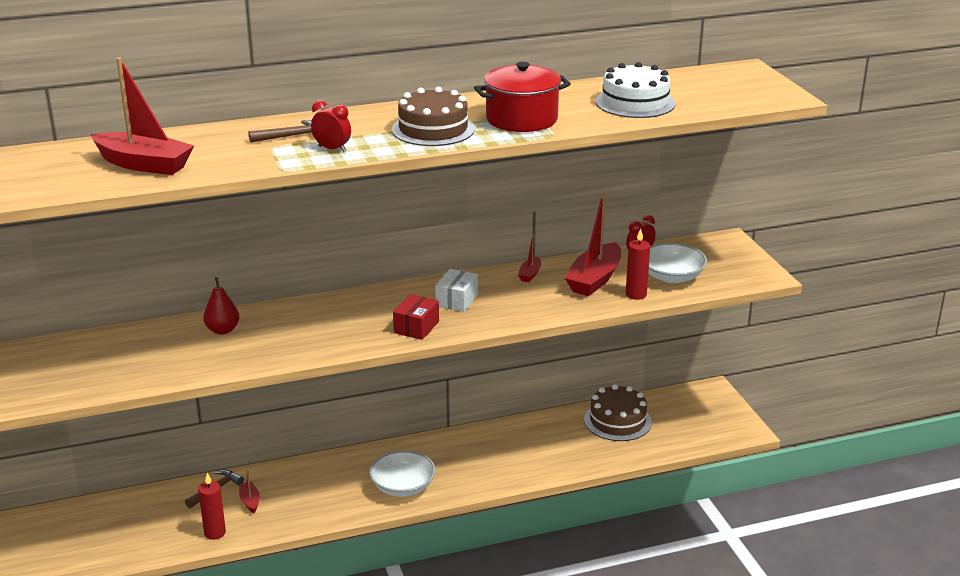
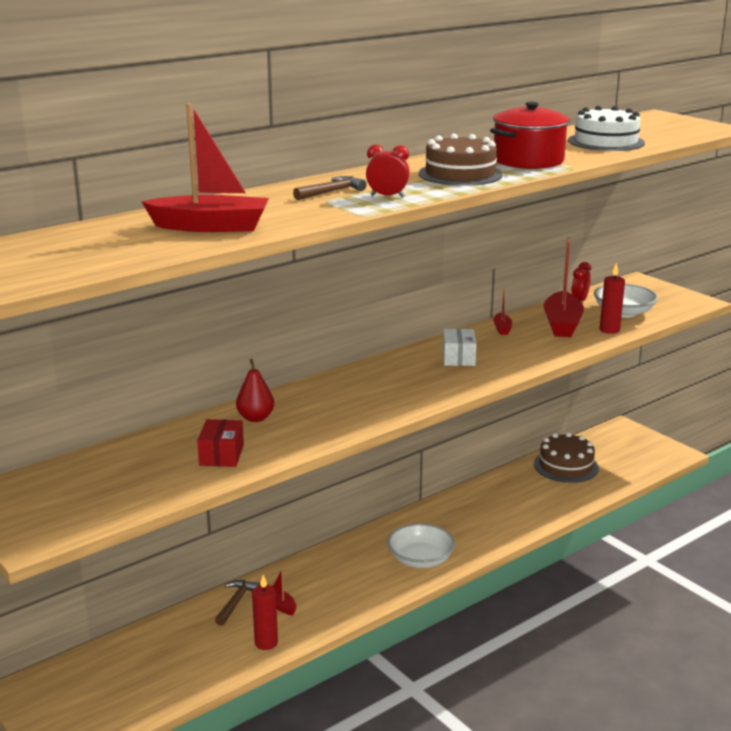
camera: 20 degrees left, 5 degrees down
red box [393,294,439,340] -> red box moved to [197,419,244,467]

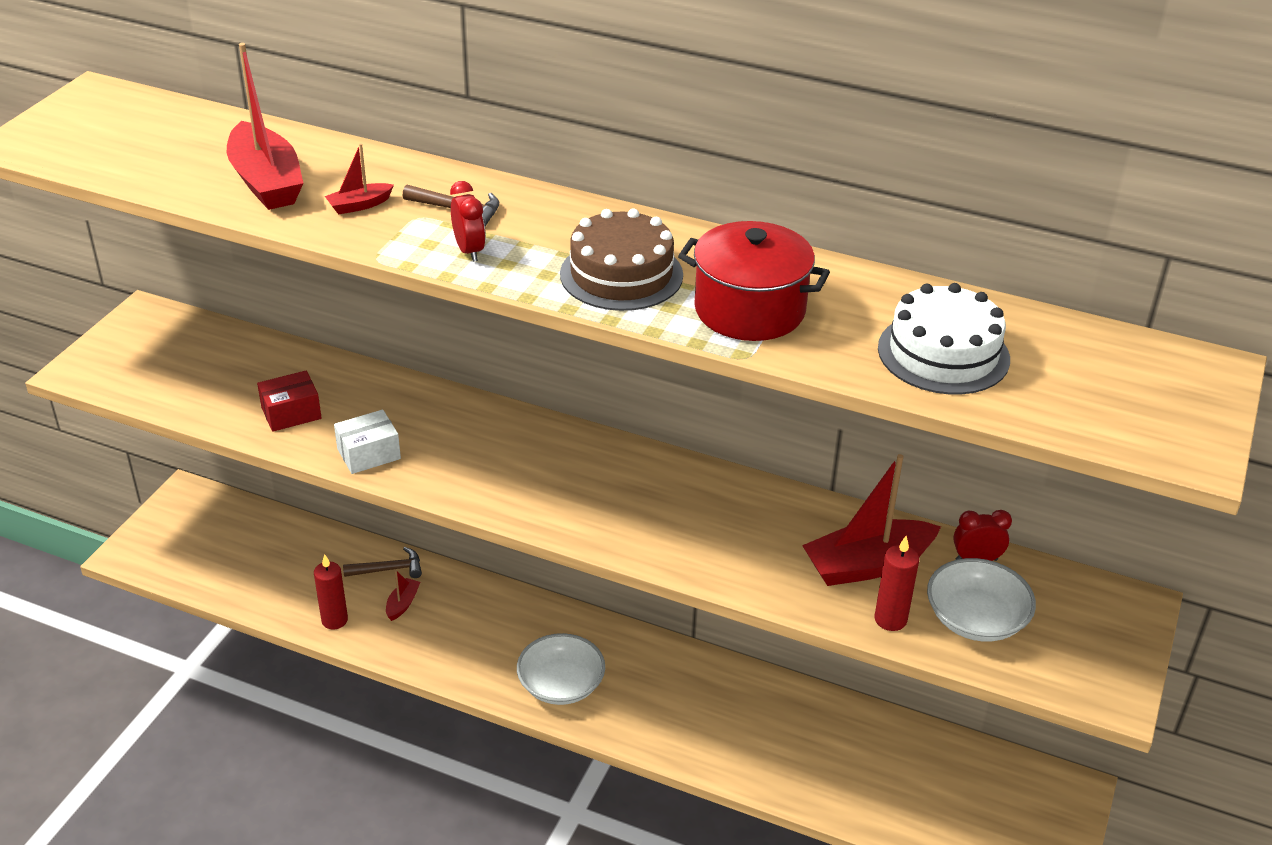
camera: 60 degrees right, 15 degrees up
red pear [236,359,274,422] -> none
white box [443,329,477,366] -> white box moved to [334,410,401,474]
red boat [493,288,512,335] -> red boat moved to [325,143,394,215]
brown cake [534,432,599,483] -> none

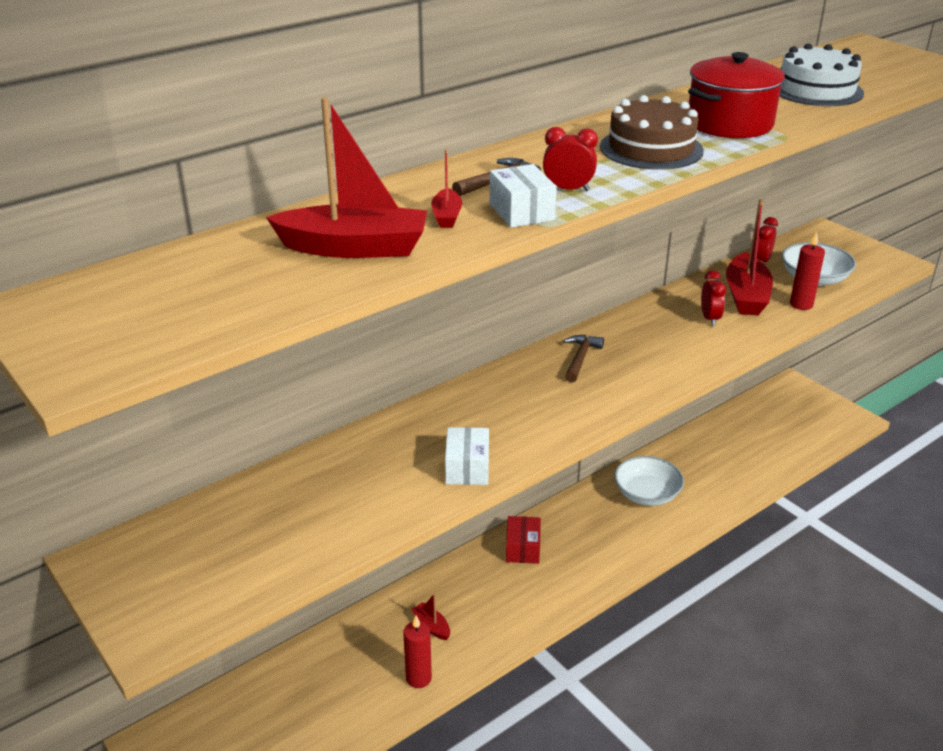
camera: 60 degrees left, 5 degrees down
red box [257,371,322,432] -> red box moved to [506,516,541,564]
brown hammer [343,547,422,578] -> brown hammer moved to [564,335,604,382]
white bowl [517,633,605,705] -> white bowl moved to [614,456,684,506]
none -> white box [490,164,557,228]
none -> red clock [701,270,726,326]

